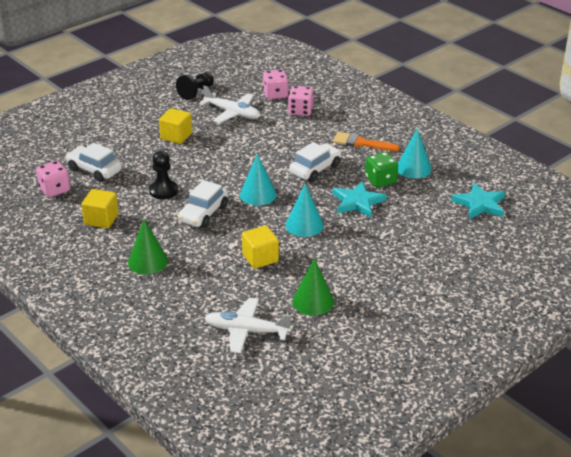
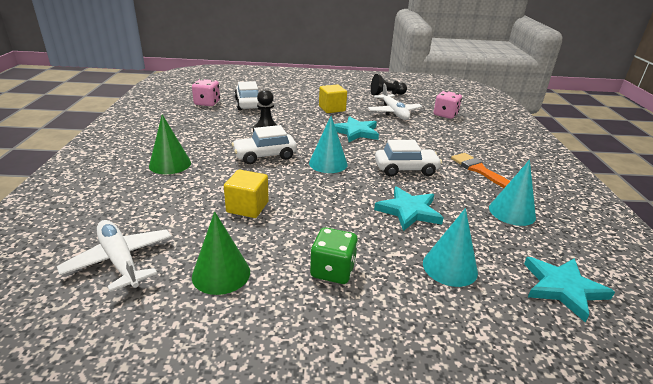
camera: 40 degrees right, 5 degrees down
yellow cube [81,189,119,228] -> none
turquoise cone [286,184,324,237] -> turquoise cone moved to [423,208,478,287]
pink dice [288,86,314,116] -> none
green dice [365,152,398,188] -> green dice moved to [310,227,358,284]
none -> turquoise star [334,116,379,142]

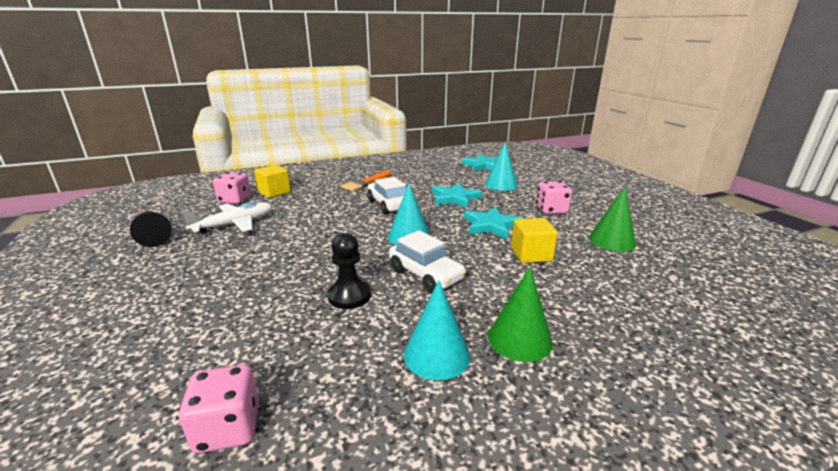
camera: 110 degrees left, 5 degrees down
white plane [57,220,172,292] -> none
white car [234,81,261,111] -> none
green dice [310,227,358,284] -> pink dice [536,181,572,214]
yellow cube [319,84,347,113] -> yellow cube moved to [254,165,291,198]
turquoise star [334,116,379,142] -> turquoise star moved to [464,206,523,239]
turquoise cone [489,160,536,226] -> turquoise cone moved to [404,280,470,380]

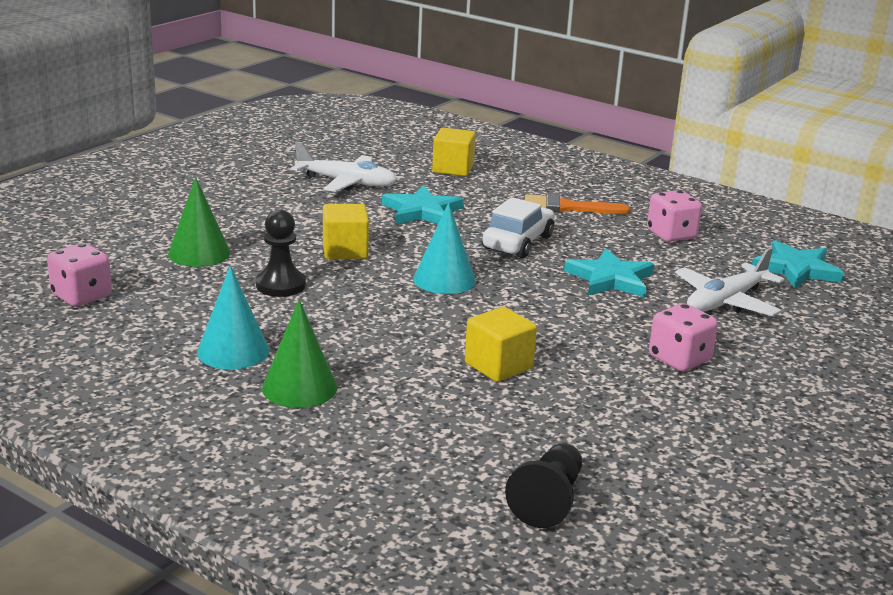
camera: 55 degrees right, 0 degrees up
black pawn [130,211,172,247] -> black pawn moved to [505,443,582,528]
pink dice [213,172,251,204] -> pink dice moved to [647,190,702,242]
white car [389,230,466,293] -> none
turquoise star [464,206,523,239] -> turquoise star moved to [382,185,464,224]
turquoise cone [485,142,518,191] -> white plane [675,247,784,316]
green cone [589,186,636,252] -> green cone moved to [168,177,230,267]
none -> yellow cube [323,204,369,259]

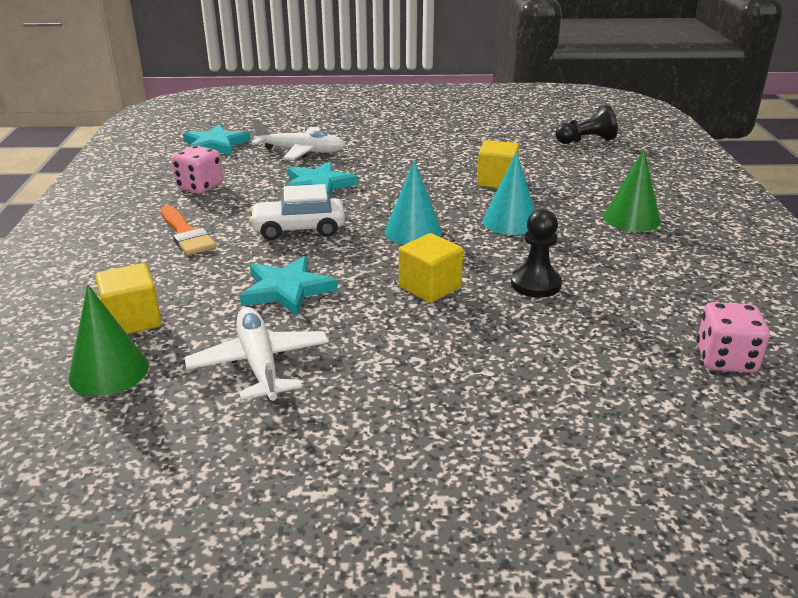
camera: 125 degrees left, 5 degrees up
green cone [168,177,230,267] -> green cone moved to [69,285,149,396]
turquoise cone [197,266,269,369] -> turquoise cone moved to [483,151,535,235]
pink dice [649,303,718,371] -> none

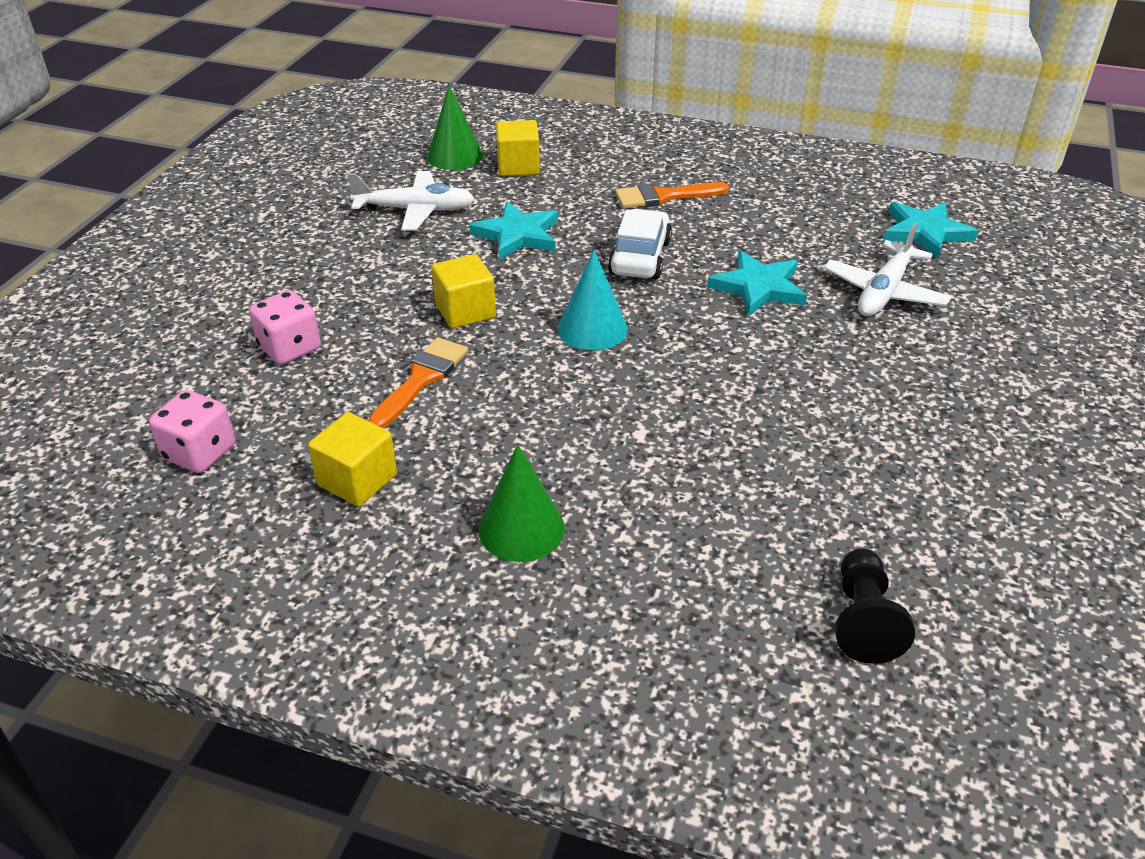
camera: 110 degrees right, 10 degrees up
pink dice [172,145,223,193] -> pink dice moved to [249,290,321,365]
yellow cube [477,140,519,188] -> yellow cube moved to [308,412,397,507]
turquoise cone [483,151,535,235] -> none
black pawn [511,209,562,298] -> orange brush [368,337,468,428]

